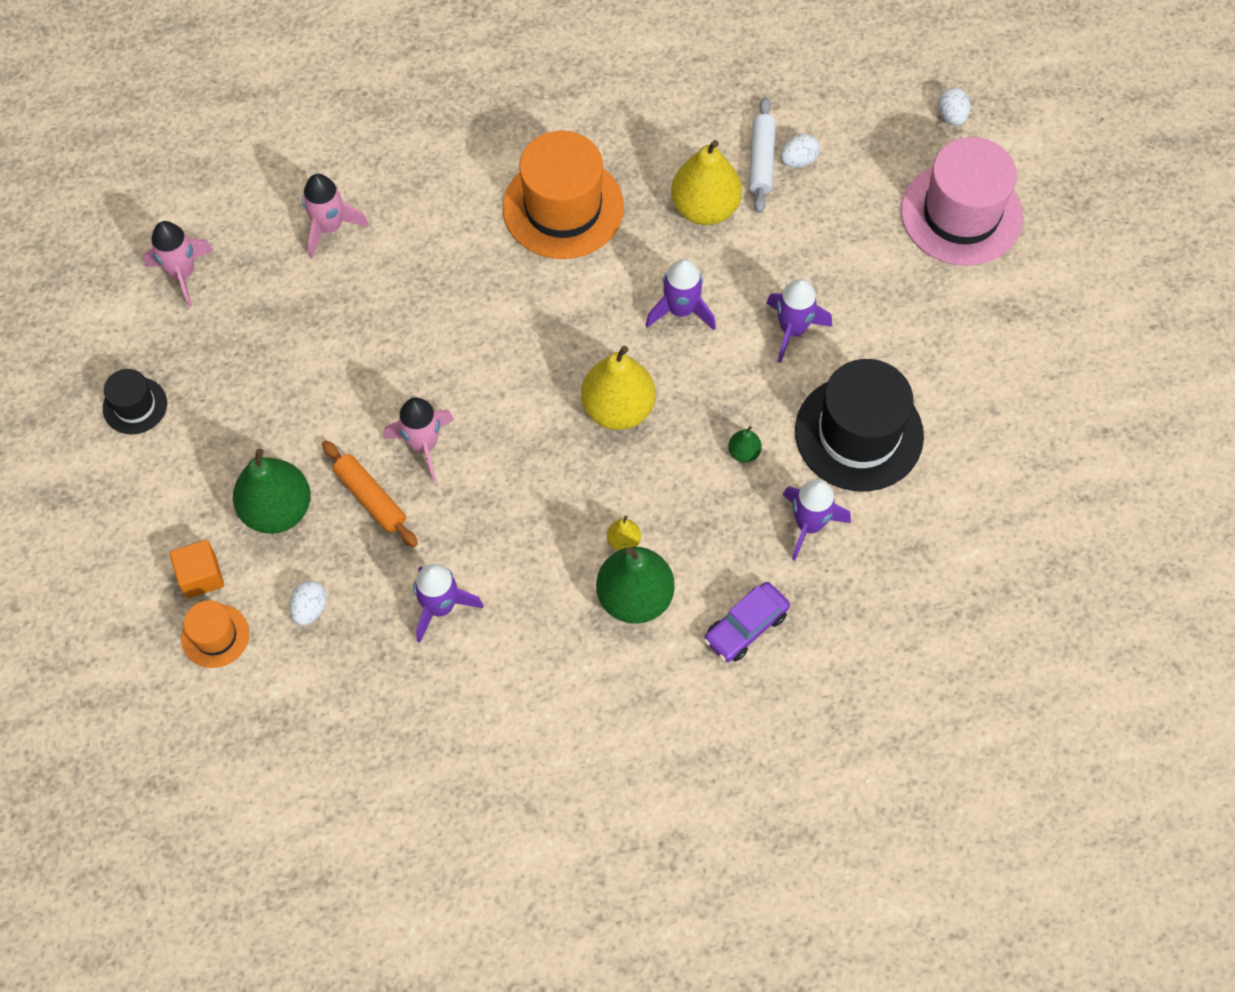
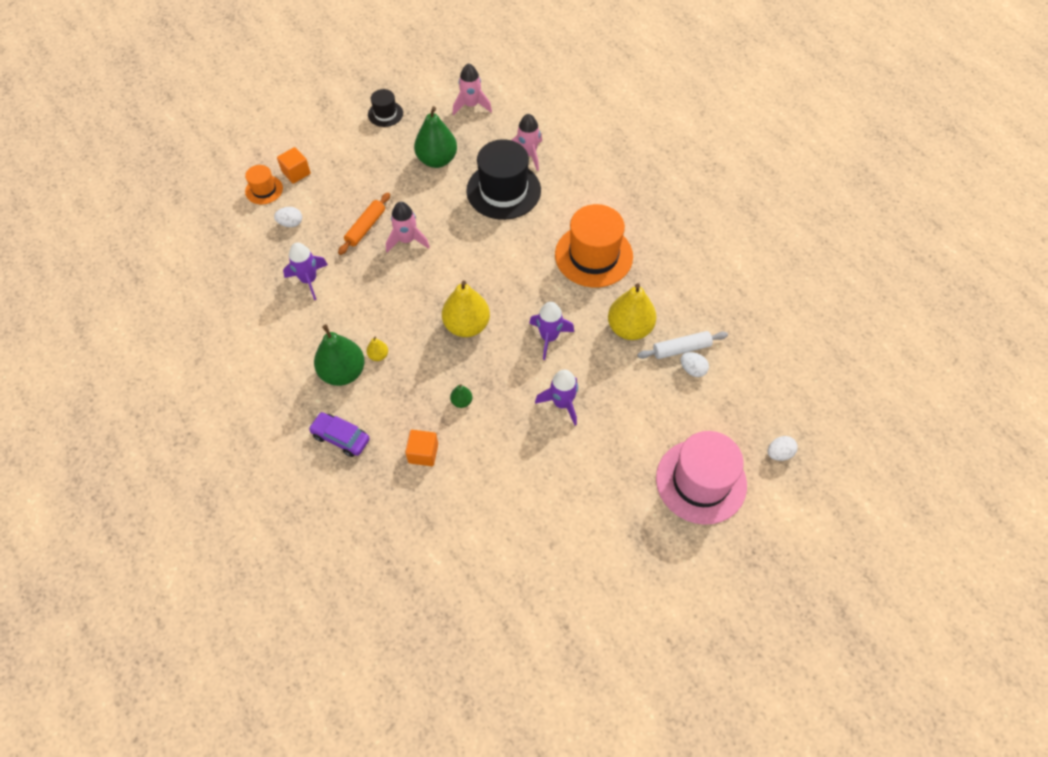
camera: 70 degrees right, 5 degrees down
green pear [233,449,311,534] -> green pear moved to [414,106,457,168]
purple rocket [783,479,851,561] -> orange cube [405,430,438,466]
black hat [795,359,924,491] -> black hat moved to [466,139,541,220]

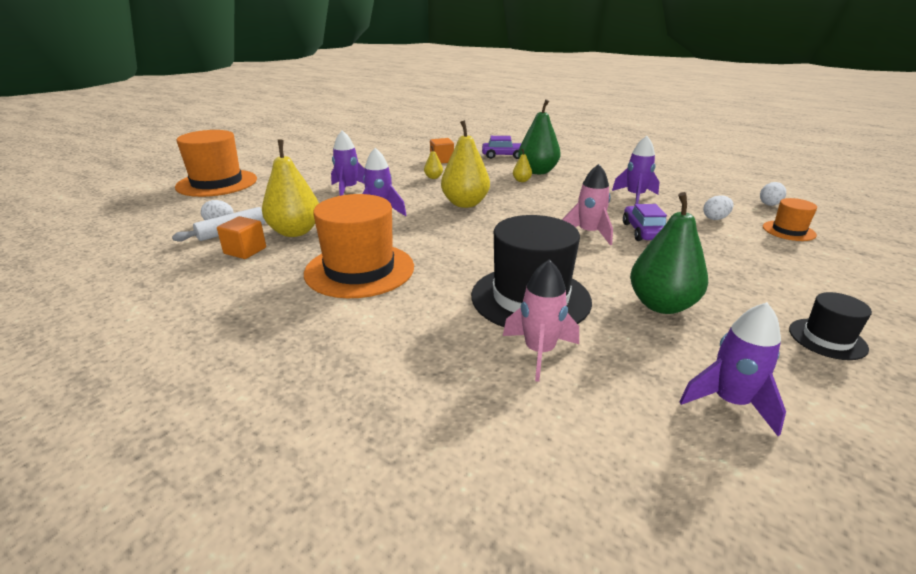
camera: 155 degrees right, 30 degrees down
orange cube [277,147,311,184] -> orange cube moved to [217,216,266,259]
orange rolling pin [338,192,390,255] -> purple car [623,204,667,241]
green pear [450,384,472,408] -> yellow pear [424,146,443,179]
pink rocket [453,63,492,116] -> purple rocket [679,302,786,436]
pink hat [656,431,747,525] -> orange hat [175,130,257,197]
white egg [768,436,798,461] -> white egg moved to [760,182,786,206]

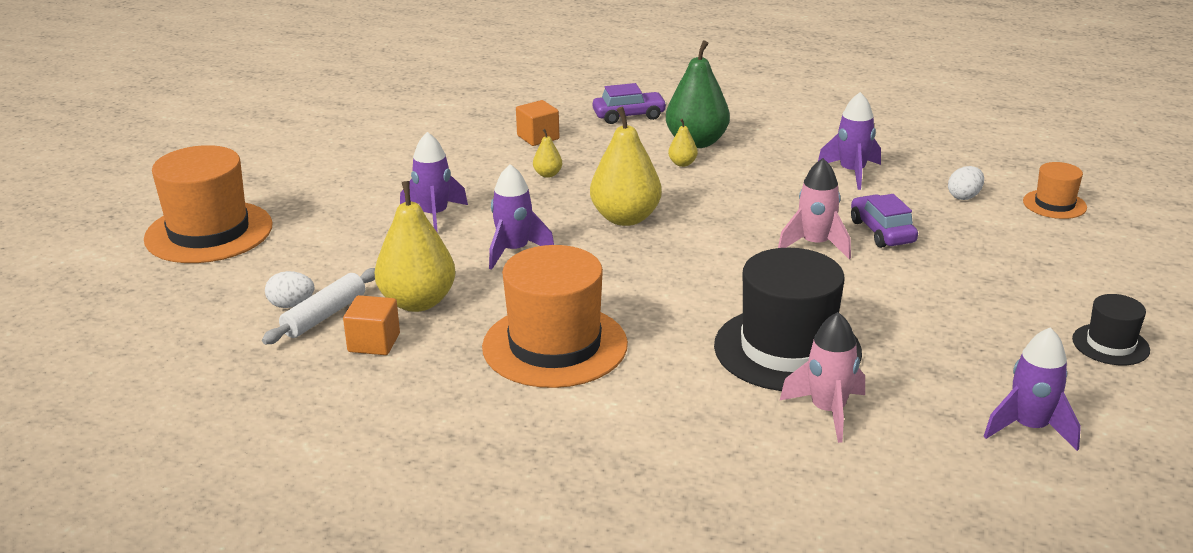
camera: 15 degrees left, 0 degrees up
green pear [630,192,708,314] -> none
white egg [760,182,786,206] -> none

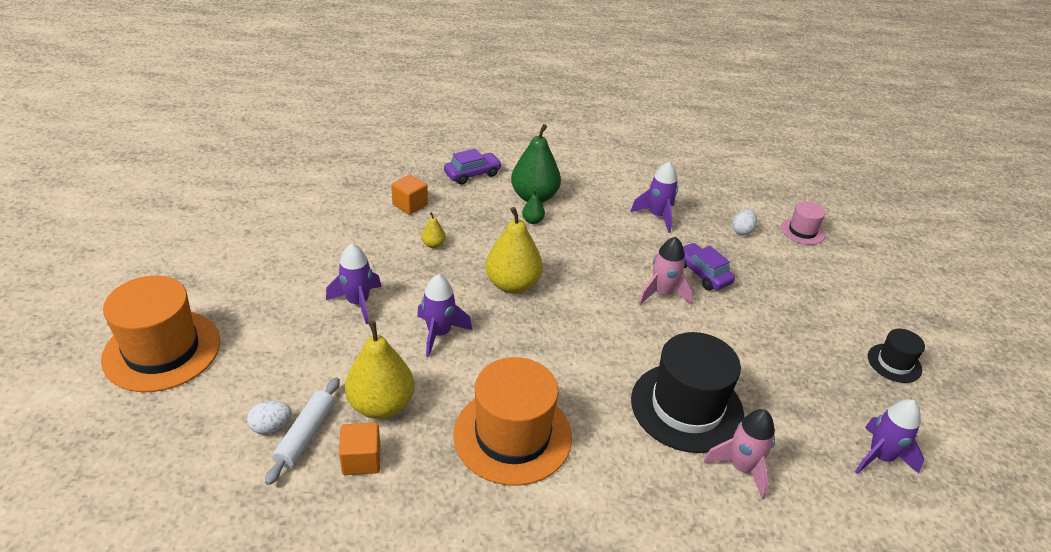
camera: 20 degrees left, 10 degrees up
yellow pear [668,119,698,167] -> green pear [522,190,545,224]
orange hat [1023,162,1087,219] -> pink hat [781,201,826,245]

